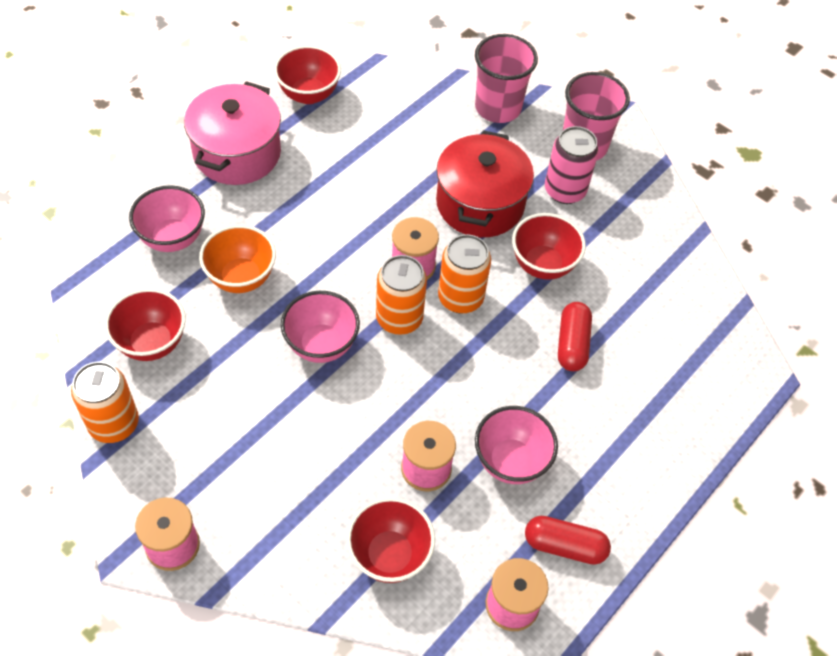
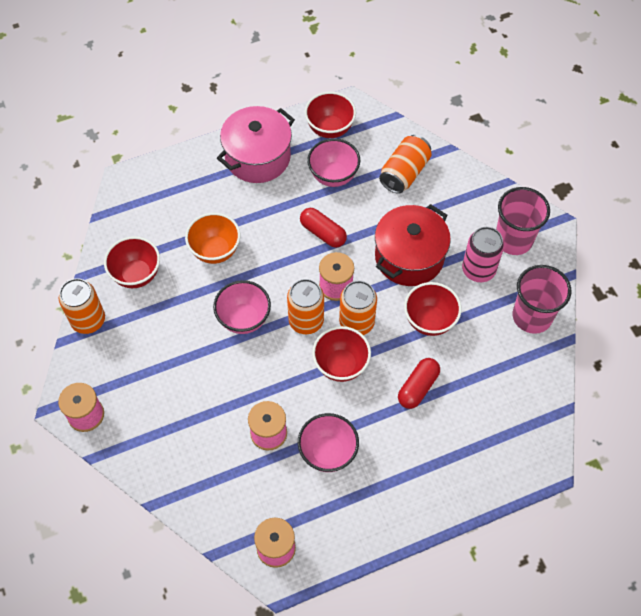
camera: 30 degrees right, 5 degrees up
pink bowl [129,185,205,252] -> pink bowl moved to [307,138,360,187]
red bowl [347,497,435,583] -> red bowl moved to [312,326,371,382]
pink cup [475,34,538,123] -> pink cup moved to [513,265,571,334]
red capsule [525,516,611,565] -> red capsule moved to [300,208,347,248]
none -> orange can [379,135,432,194]

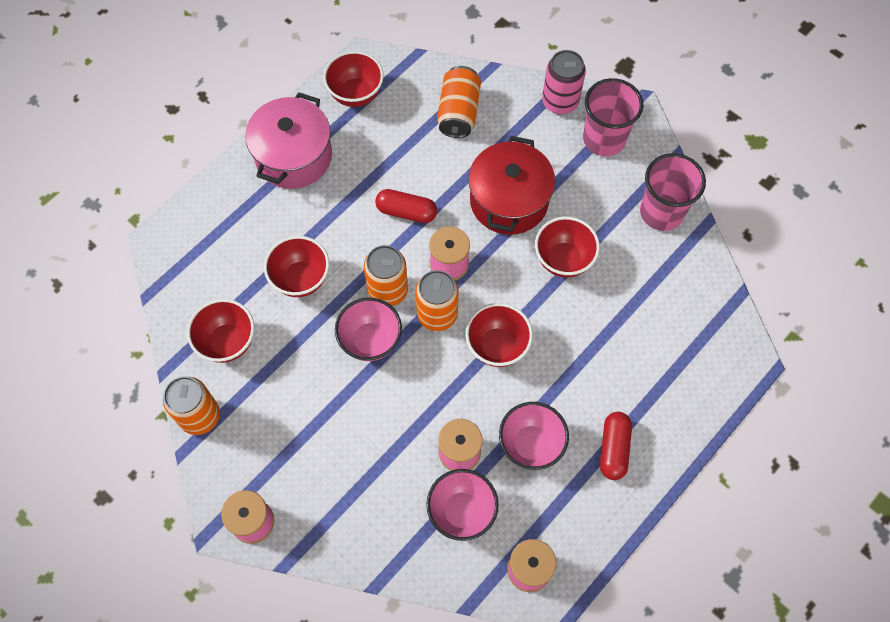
camera: 25 degrees left, 5 degrees up
orange bowl [185,213,240,264] -> red bowl [264,236,329,297]
pink bowl [307,138,360,187] -> pink bowl moved to [426,469,499,541]
orange can [339,281,377,335] -> orange can moved to [364,245,408,306]
red capsule [398,358,440,409] -> red capsule moved to [600,412,632,480]
pink can [462,227,504,282] -> pink can moved to [542,50,586,115]

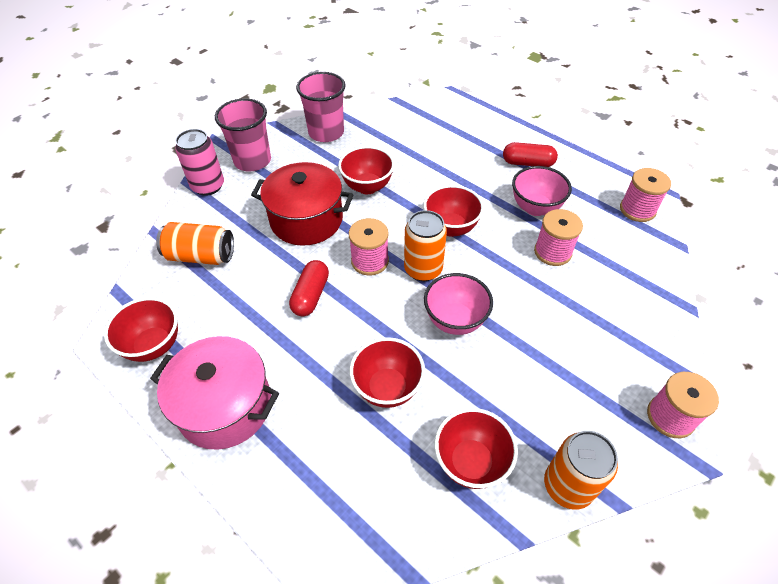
camera: 90 degrees left, 15 degrees down
orange can [364,245,408,306] -> none
pink bowl [426,469,499,541] -> none

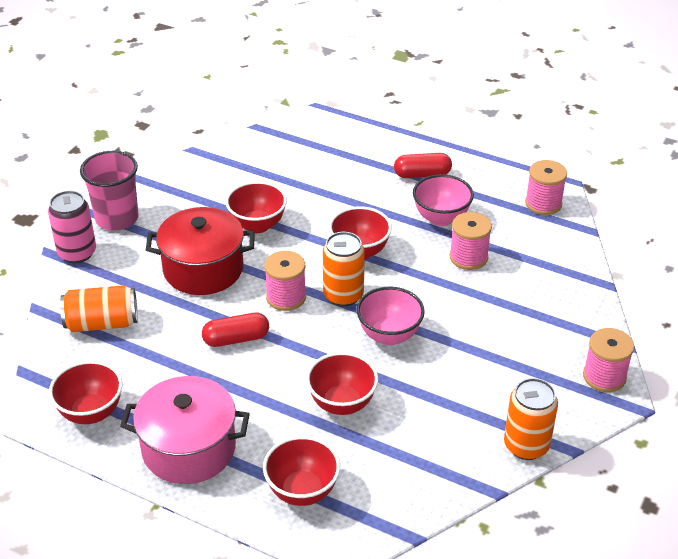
camera: 15 degrees left, 10 degrees down
red capsule [289,260,329,317] -> red capsule turned 75 degrees clockwise [202,312,269,347]
pink cup [296,72,346,142] -> none
red bowl [435,408,518,489] -> red bowl moved to [263,436,340,506]

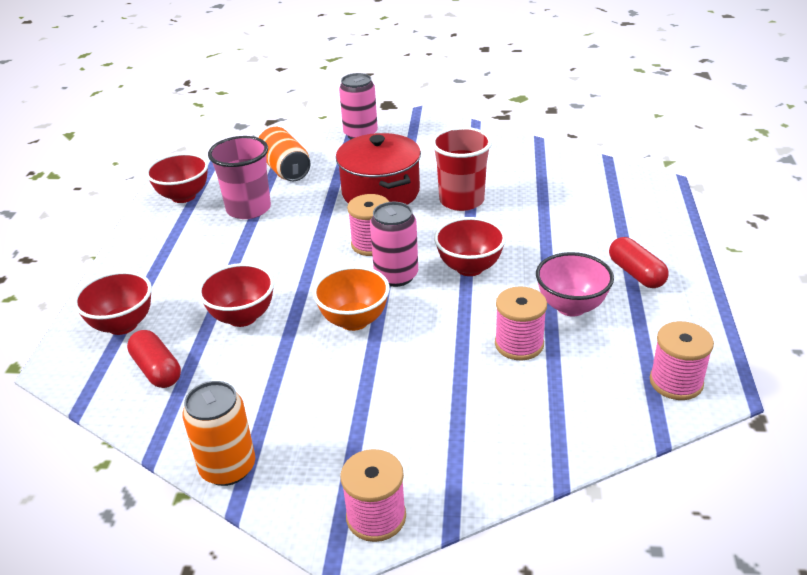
camera: 70 degrees right, 5 degrees down
pink cup [80,151,139,230] -> pink cup moved to [208,136,271,219]
pink pot [120,376,250,484] -> none
red capsule [202,312,269,347] -> red capsule moved to [127,330,181,388]
red bowl [226,181,287,233] -> red cup [432,127,492,211]
orange can [323,232,365,307] -> pink can [370,202,418,287]
pink bowl [357,287,425,345] -> orange bowl [313,266,390,331]

